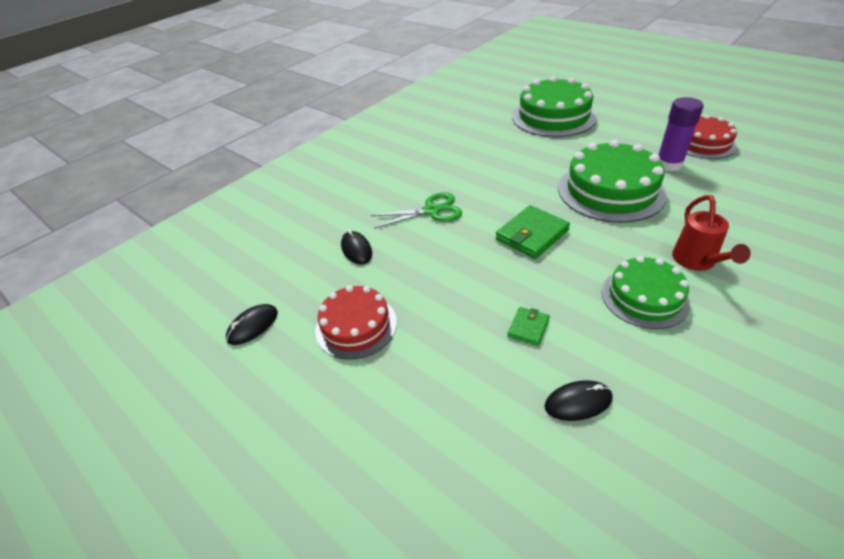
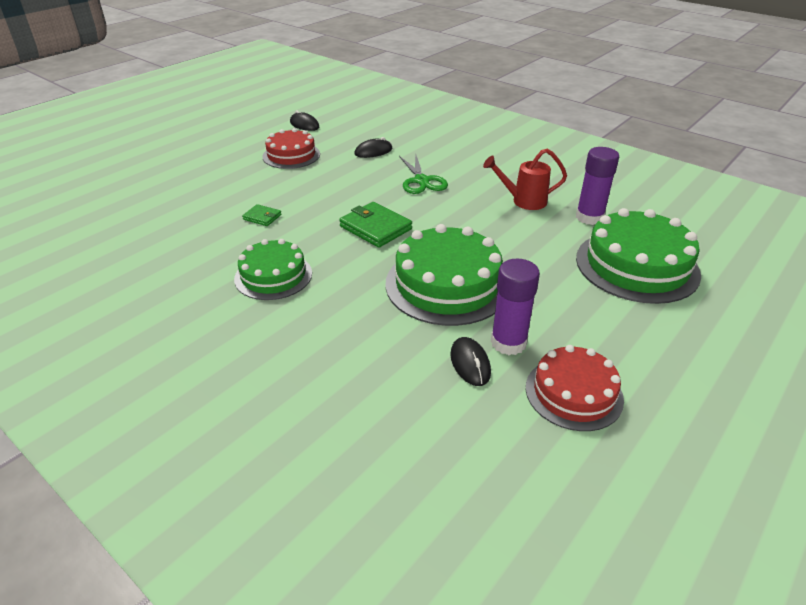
camera: 85 degrees right, 5 degrees down
black mouse [544,380,613,421] -> black mouse moved to [450,337,491,386]
red watering can [672,195,751,271] -> red watering can moved to [483,148,567,210]
none -> purple glue stick [576,147,619,225]

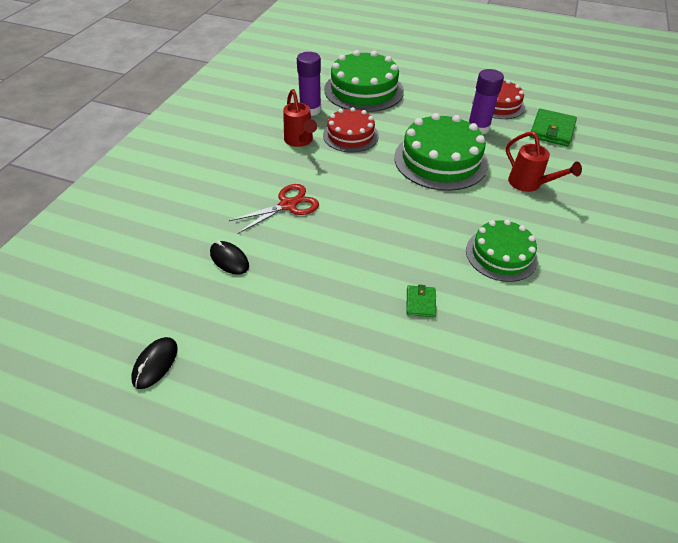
camera: 110 degrees left, 10 degrees up
red cake [262,128,320,169] -> red cake moved to [323,107,379,152]
green wallet [339,202,412,248] -> green wallet moved to [530,109,577,146]
green scissors [399,153,448,194] -> red scissors [229,184,319,234]
black mouse [450,337,491,386] -> none
none -> red watering can [506,132,582,192]

